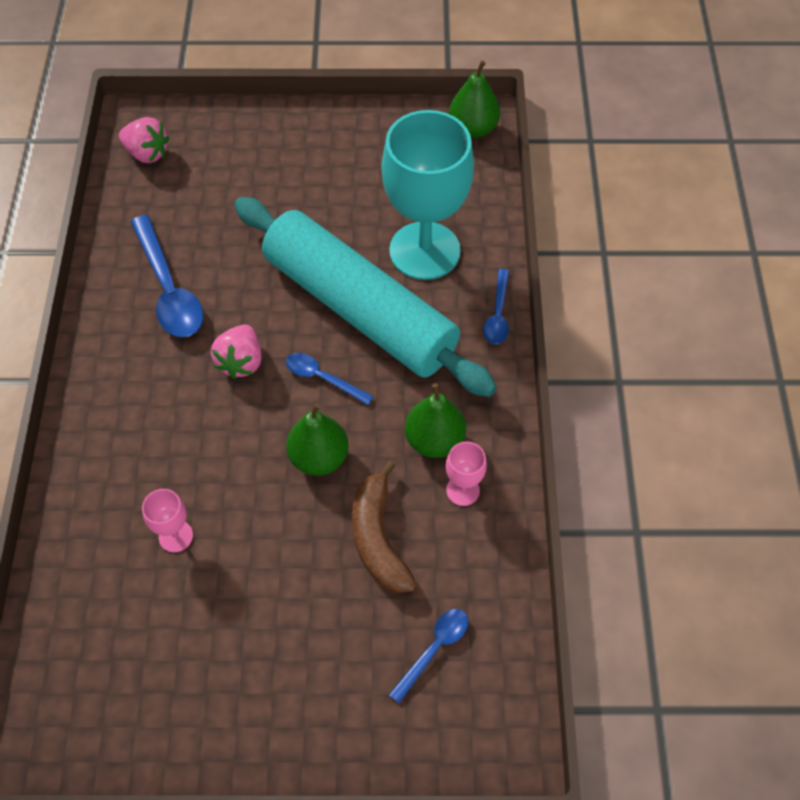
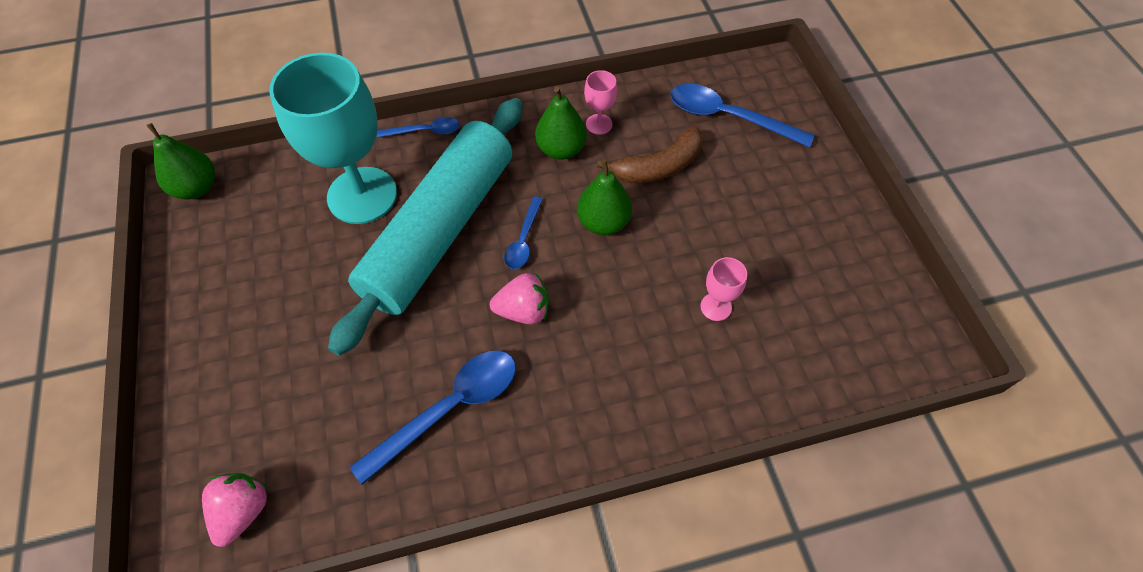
camera: 105 degrees left, 0 degrees up
blue spoon [389,609,468,703] -> blue spoon [670,84,814,147], size x1.79

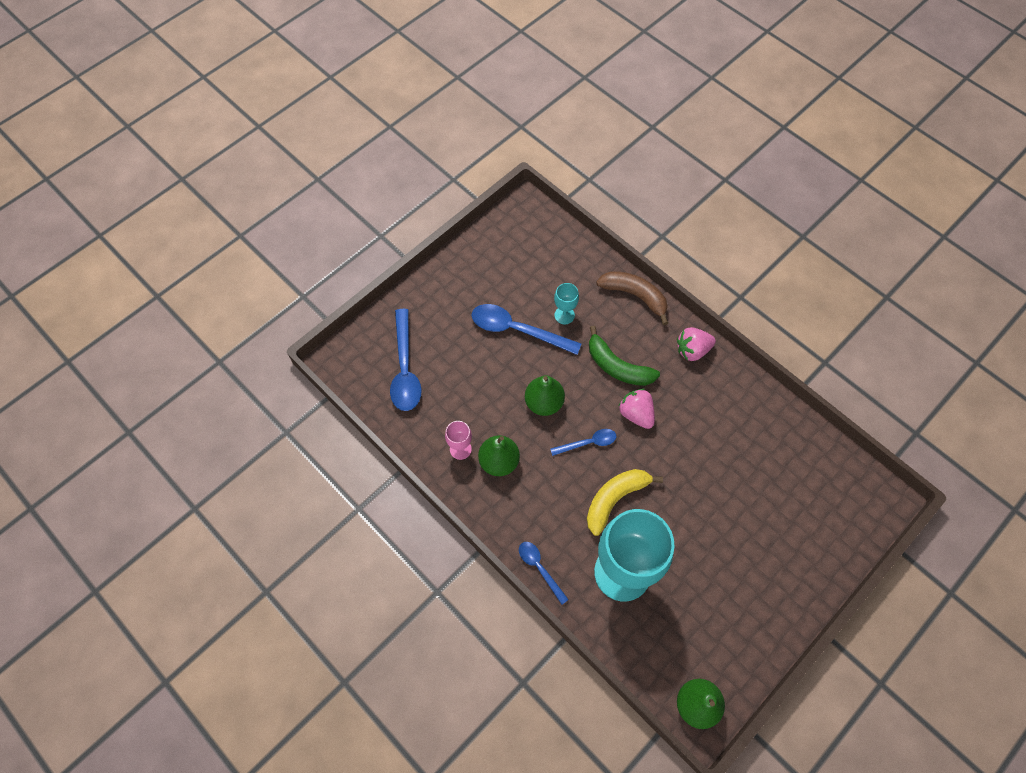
camera: 120 degrees left, 5 degrees up
pink strawberry [202,473,268,547] -> pink strawberry moved to [677,327,716,361]
turquoise rolling pin [328,98,523,356] -> yellow banana [587,469,663,536]
blue spoon [350,350,516,485] -> blue spoon moved to [471,304,582,355]
brown banana [597,126,703,183] -> brown banana moved to [596,271,668,325]
pink goblet [700,257,747,321] -> turquoise goblet [554,283,579,324]
none -> green banana [589,326,660,386]

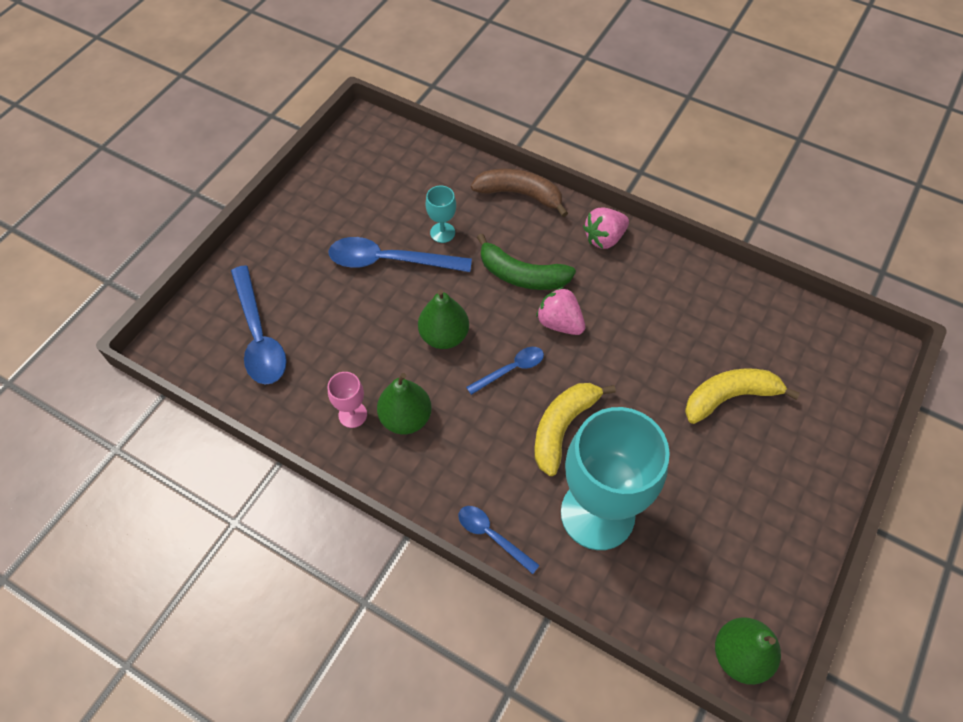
camera: 15 degrees left, 5 degrees down
none -> yellow banana [685,368,800,424]

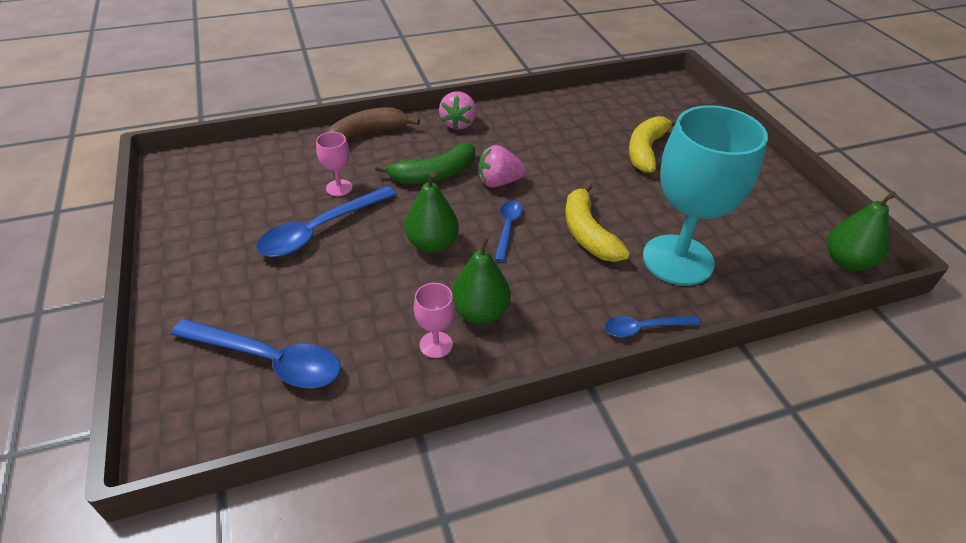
camera: 50 degrees left, 15 degrees down
turquoise goblet [426,186,456,243] -> pink goblet [316,132,352,196]

